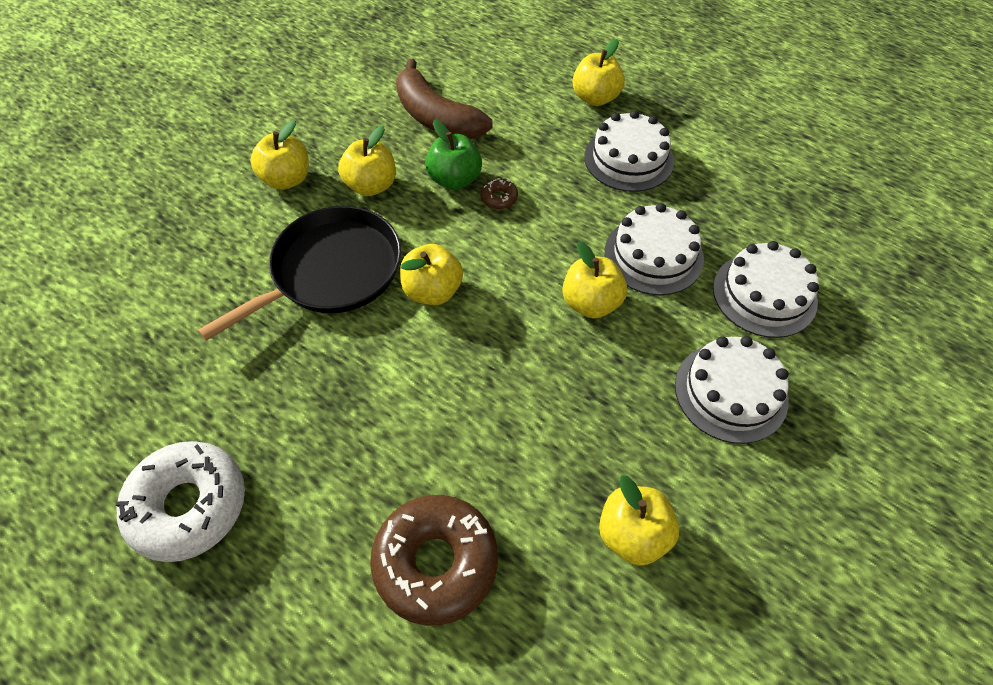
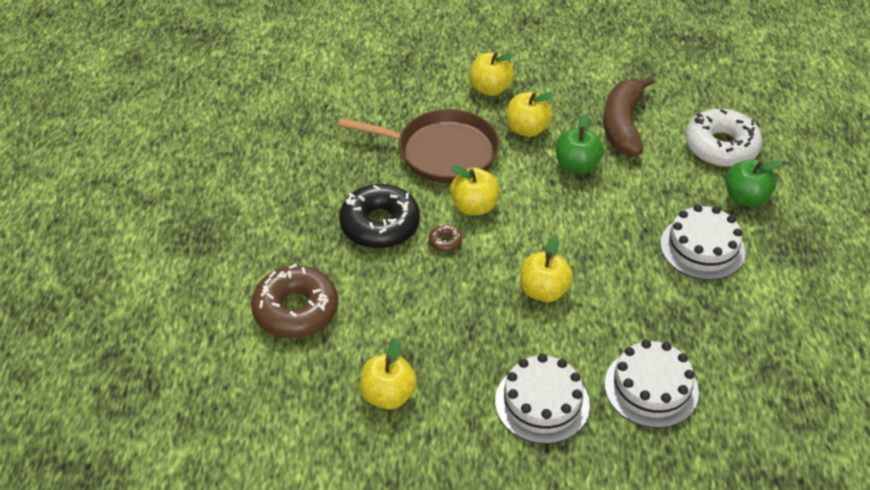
camera: 55 degrees right, 10 degrees down
white donut [116,441,245,562] -> white donut moved to [685,109,762,167]
black pan [198,206,401,341] -> brown pan [338,109,500,183]
brown donut [480,178,518,209] -> brown donut moved to [429,225,462,252]
yellow apple [572,39,625,106] -> green apple [726,159,782,207]
white cake [605,203,704,295] -> none
none -> black donut [339,184,420,249]

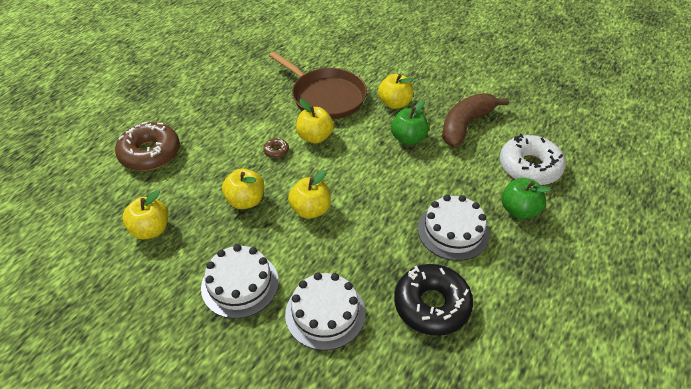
camera: 30 degrees right, 0 degrees up
black donut [339,184,420,249] -> black donut moved to [394,264,473,336]
yellow apple [470,52,515,96] -> yellow apple moved to [222,169,264,209]

